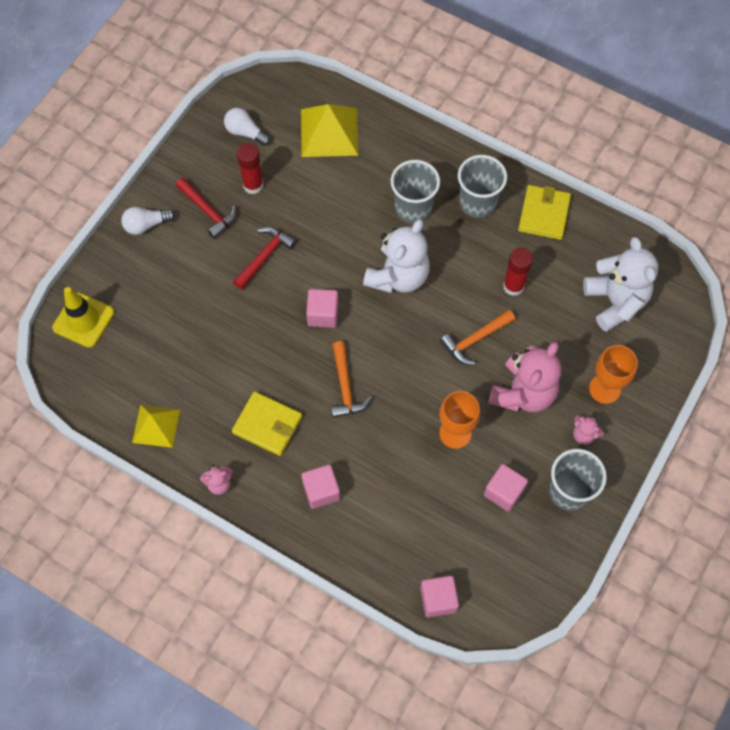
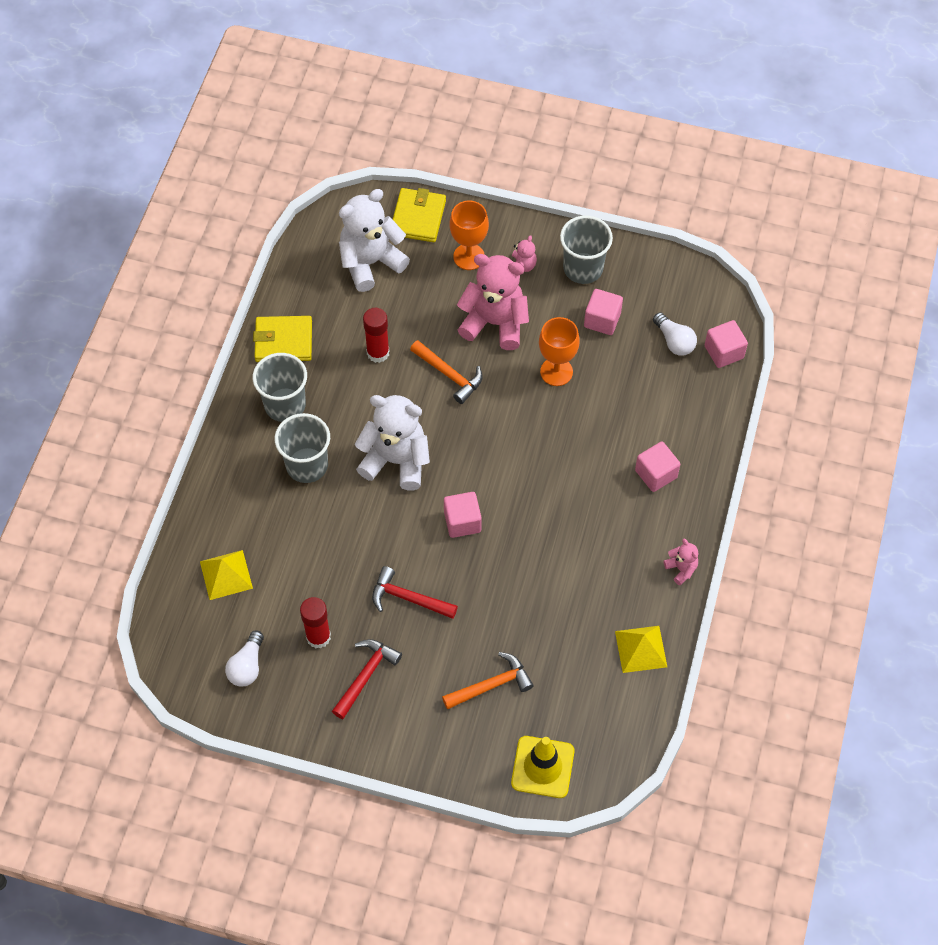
camera: 105 degrees left, 5 degrees down
white light bulb [121,207,175,235] -> white light bulb moved to [653,312,697,356]
yellow wallet [232,391,302,456] -> yellow wallet moved to [392,188,446,242]
yellow pyramid [301,104,358,157] -> yellow pyramid [200,550,253,600], size x0.65
orange hammer [331,341,372,418] -> orange hammer moved to [442,652,534,710]

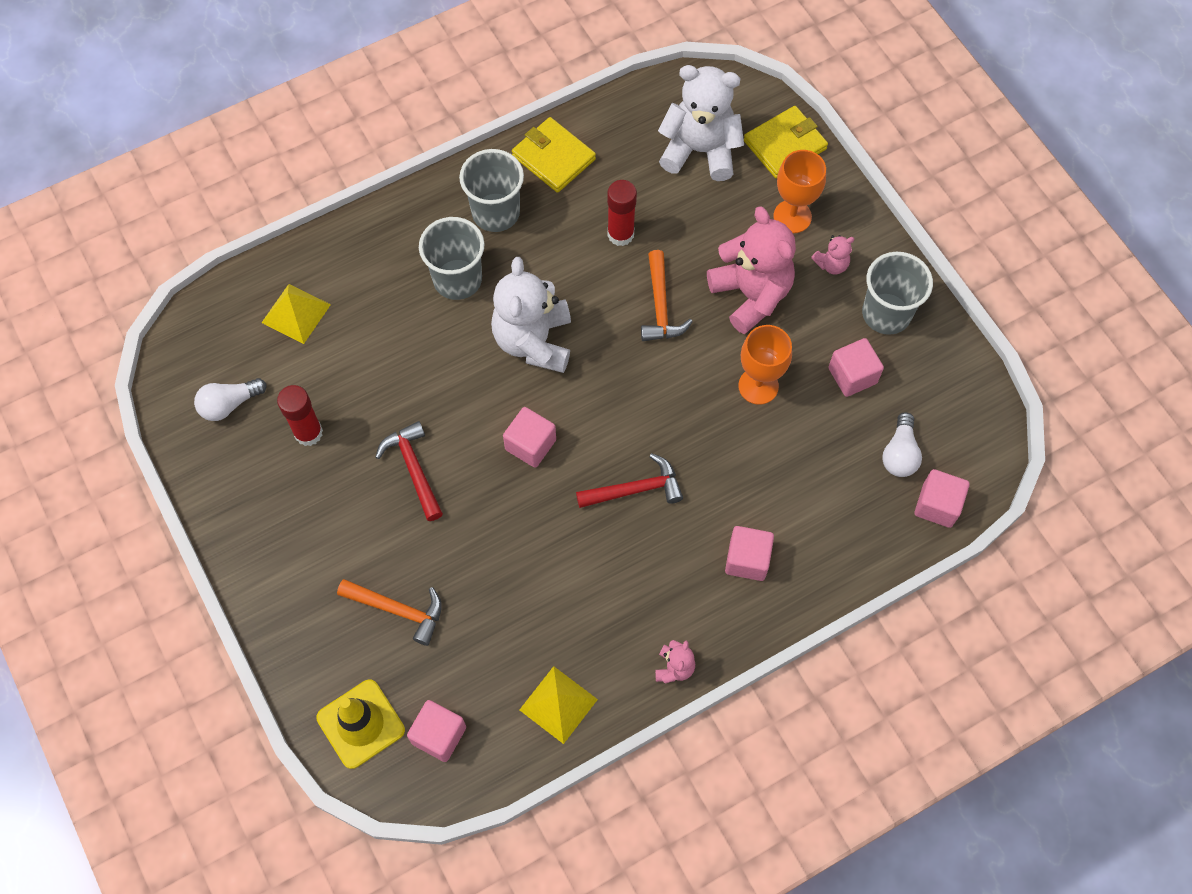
camera: 45 degrees right, 5 degrees up
red hammer [332,639,402,719] -> red hammer moved to [576,453,683,508]
white teddy bear [355,395,430,490] -> white teddy bear turned 150 degrees counterclockwise [491,257,571,373]
none -> pink cube [407,700,466,762]

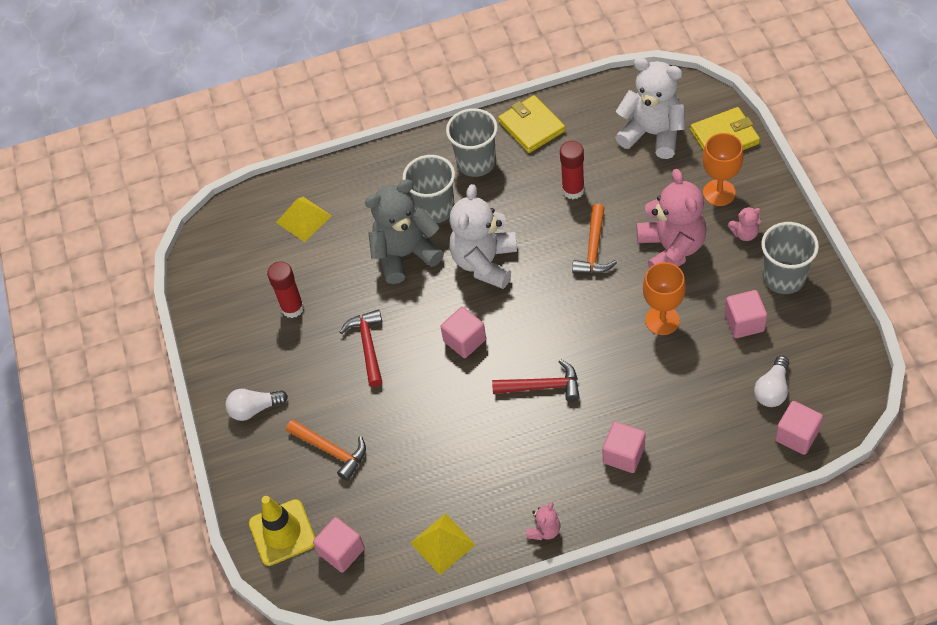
camera: 20 degrees right, 10 degrees down
white light bulb [194,378,266,421] -> white light bulb moved to [225,389,288,421]
none -> grey teddy bear [365,179,444,284]

